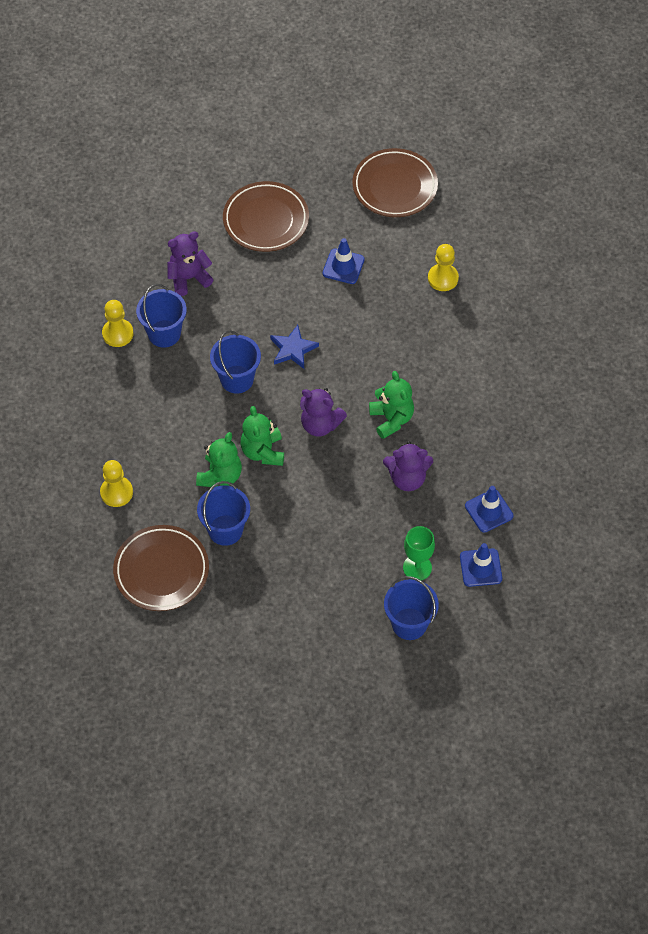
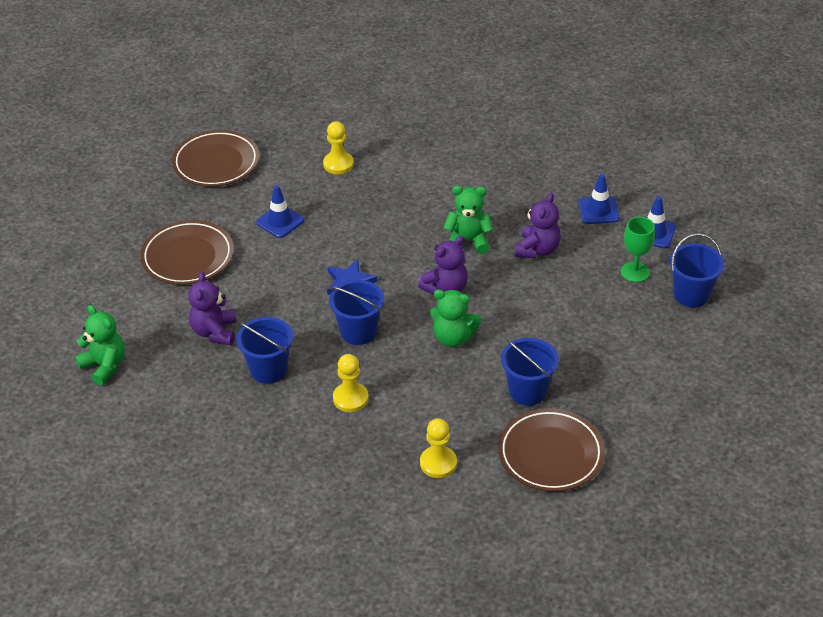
camera: 65 degrees left, 15 degrees down
yellow pawn [102,300,134,347] -> yellow pawn moved to [333,354,369,412]
green teddy bear [196,432,242,487] -> green teddy bear moved to [75,305,125,386]

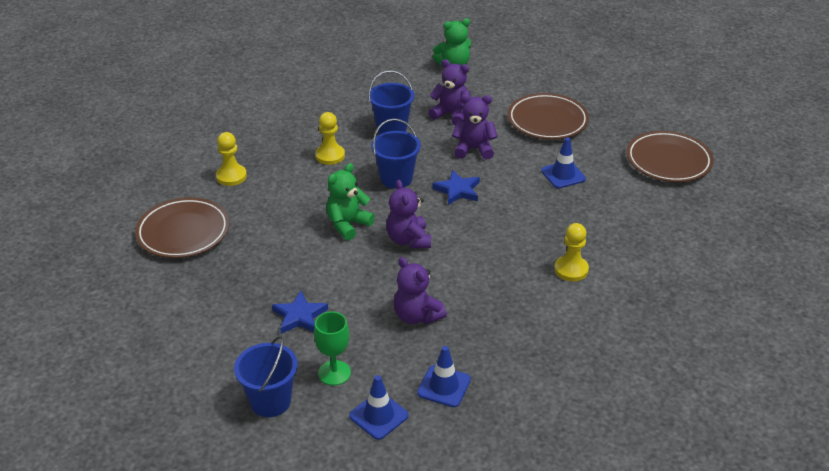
camera: 115 degrees right, 5 degrees down
yellow pawn [323,121,354,174] -> yellow pawn moved to [554,223,589,281]
green teddy bear [444,186,493,254] -> none
blue bucket [501,338,559,406] -> none
none -> blue star [272,291,328,334]
none -> purple teddy bear [452,94,498,159]

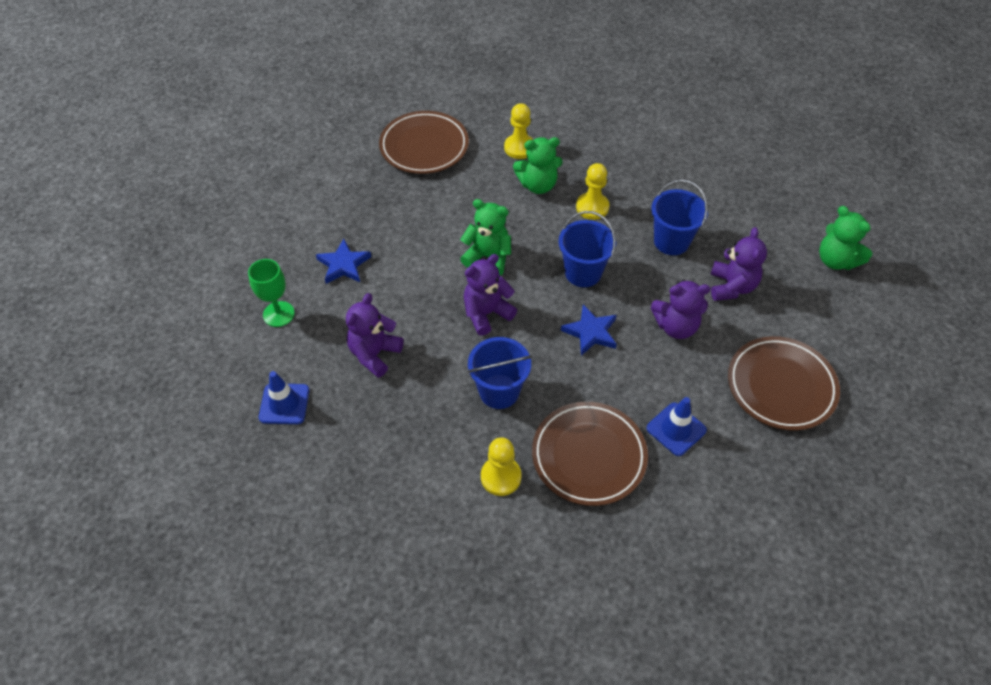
camera: 70 degrees right, 15 degrees up
blue bucket [234,336,298,417] -> blue bucket moved to [468,337,532,409]
blue traffic cone [349,375,409,440] -> none
purple teddy bear [452,94,498,159] -> purple teddy bear turned 105 degrees clockwise [651,280,710,339]
brown plate [626,131,713,182] -> brown plate moved to [532,402,648,506]
none -> green teddy bear [513,137,563,194]

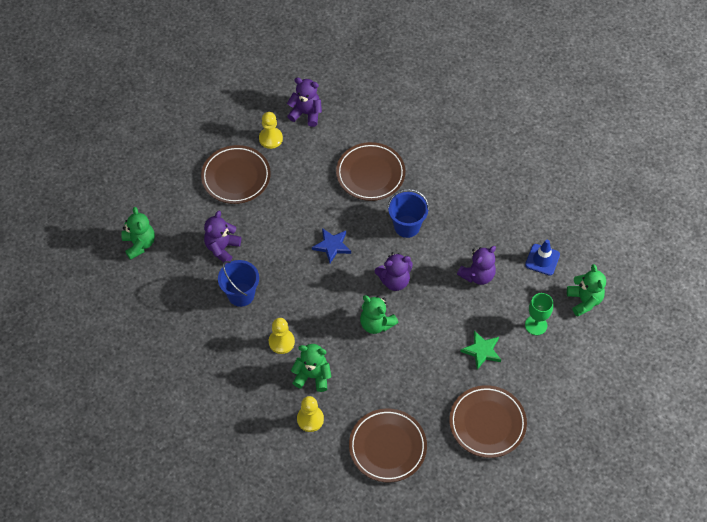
camera: 160 degrees left, 5 degrees up
blue star [316,239,371,284] -> green star [460,330,501,370]
yellow pawn [481,437,521,496] -> yellow pawn moved to [259,112,283,149]
blue bucket [558,211,616,287] -> none
blue traffic cone [646,397,707,456] -> none
purple teddy bear [651,280,710,339] -> purple teddy bear moved to [287,77,322,127]
none -> brown plate [449,385,527,458]
none -> green teddy bear [567,264,606,317]

